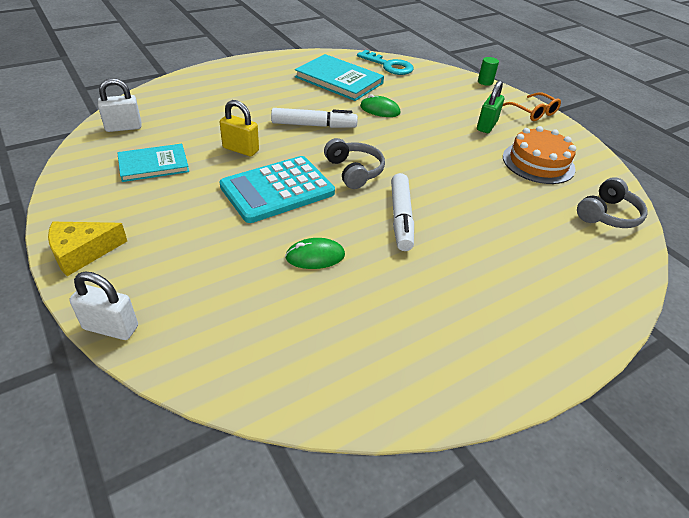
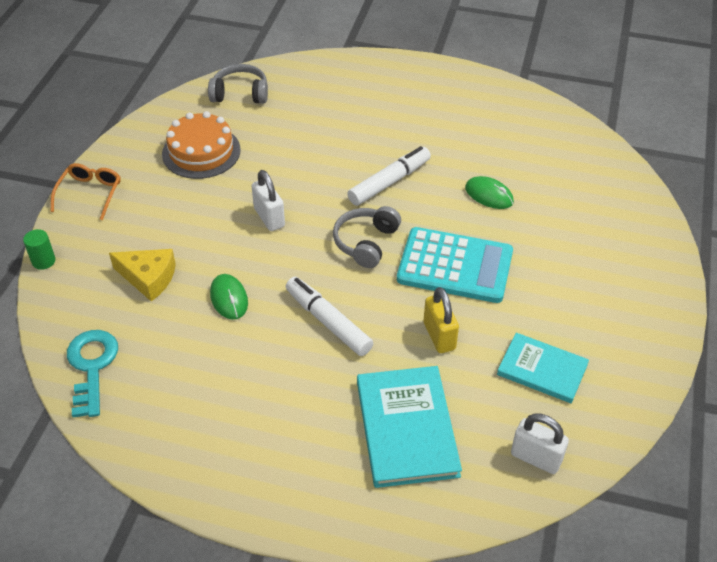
camera: 130 degrees left, 5 degrees up
yellow cheese [48,222,127,276] -> yellow cheese moved to [109,249,176,301]
white padlock [69,272,138,340] -> white padlock moved to [252,170,285,231]
turquoise book [295,54,384,101] -> turquoise book moved to [357,366,462,488]
green padlock [477,80,504,133] -> none

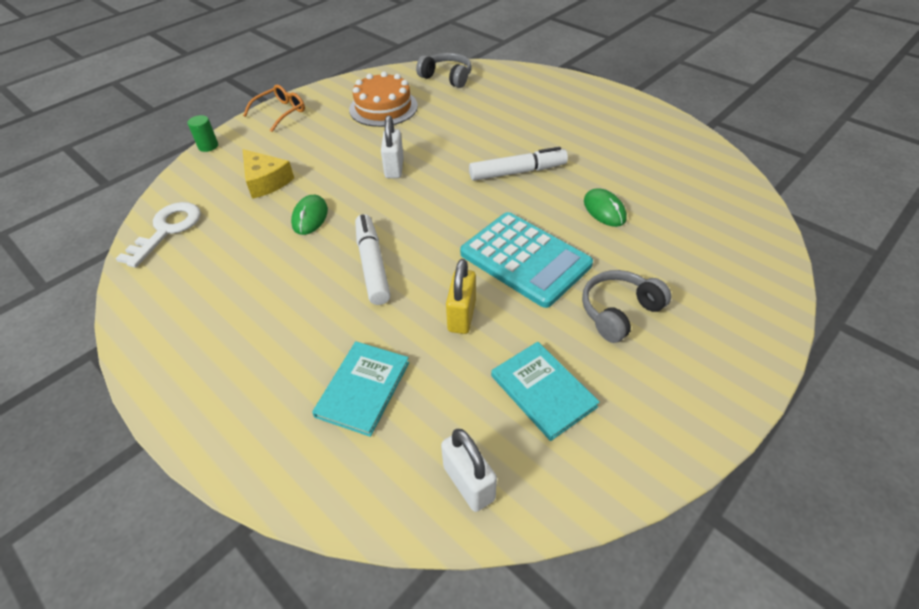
camera: 30 degrees right, 0 degrees up
turquoise key [67,330,118,418] -> white key [115,202,201,268]
grey headphones [333,206,401,268] -> grey headphones moved to [582,270,672,343]
turquoise book [357,366,462,488] -> turquoise book [312,341,409,437], size x0.65

